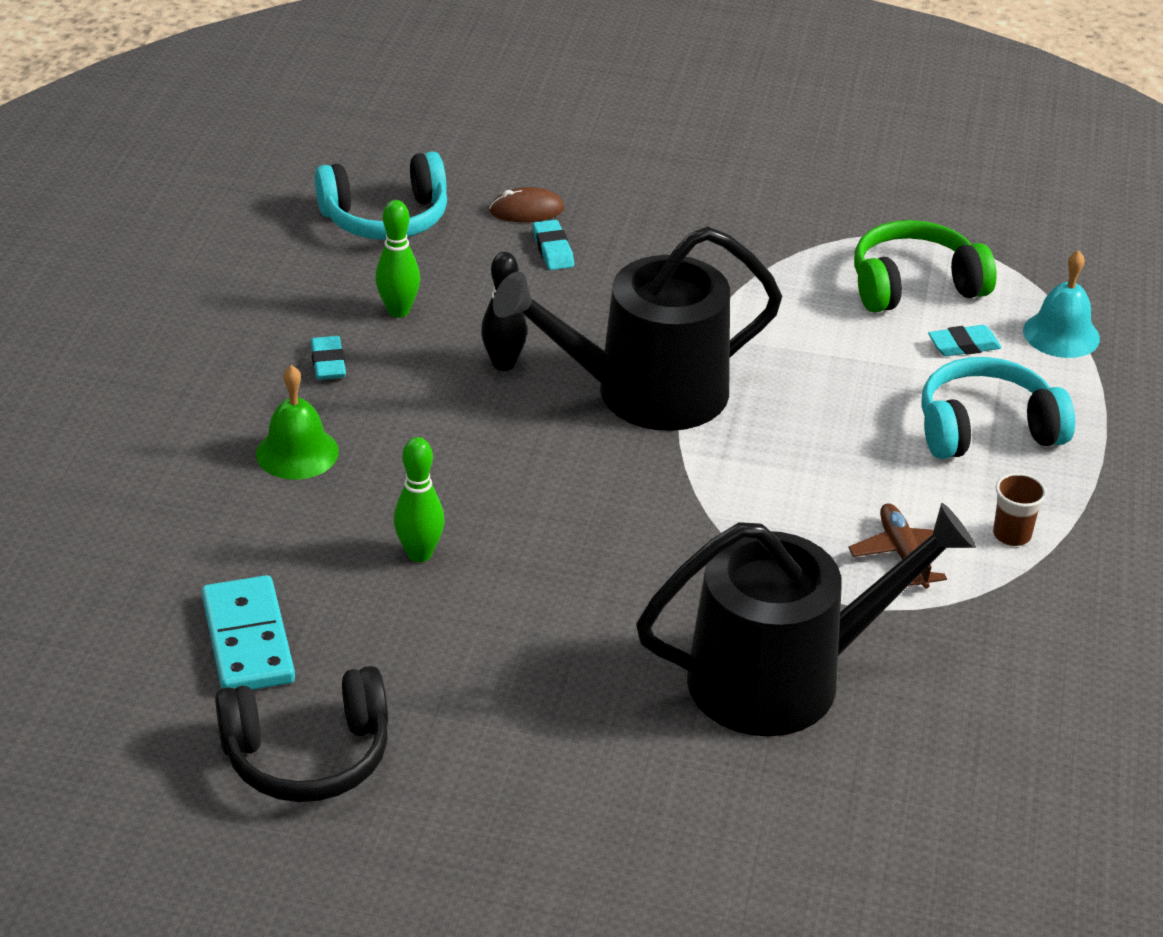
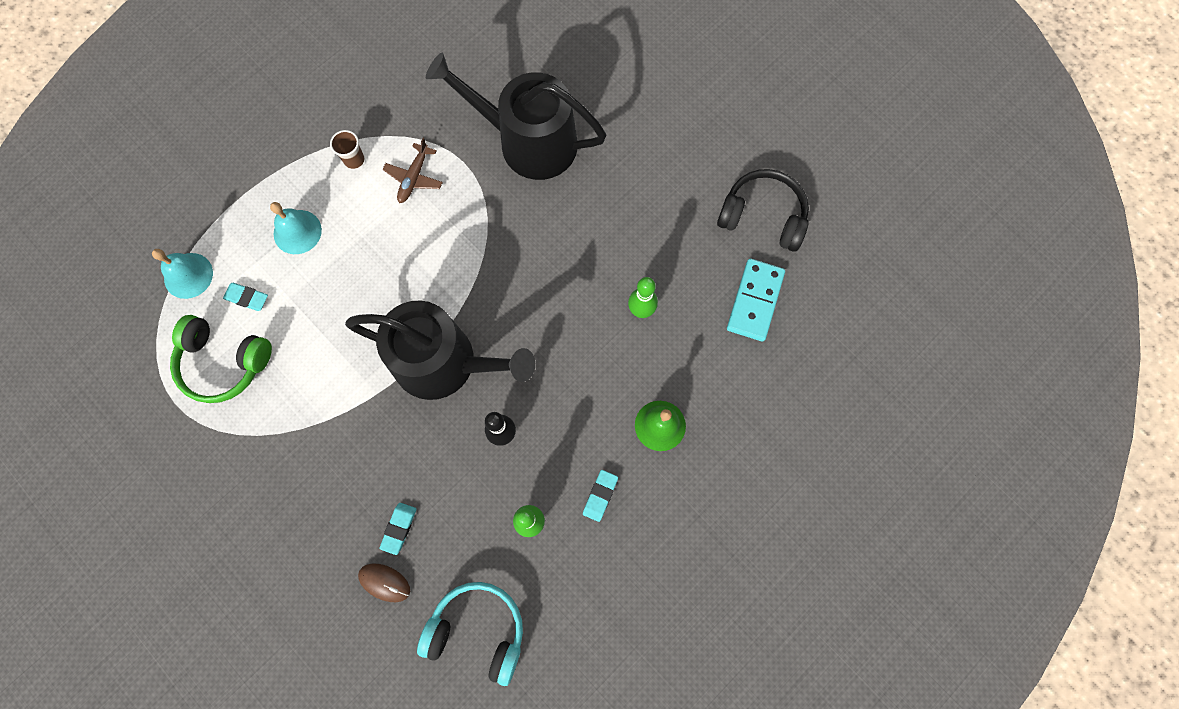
camera: 145 degrees left, 35 degrees up
turquoise headphones [921,357,1075,459] -> turquoise bell [270,202,322,254]

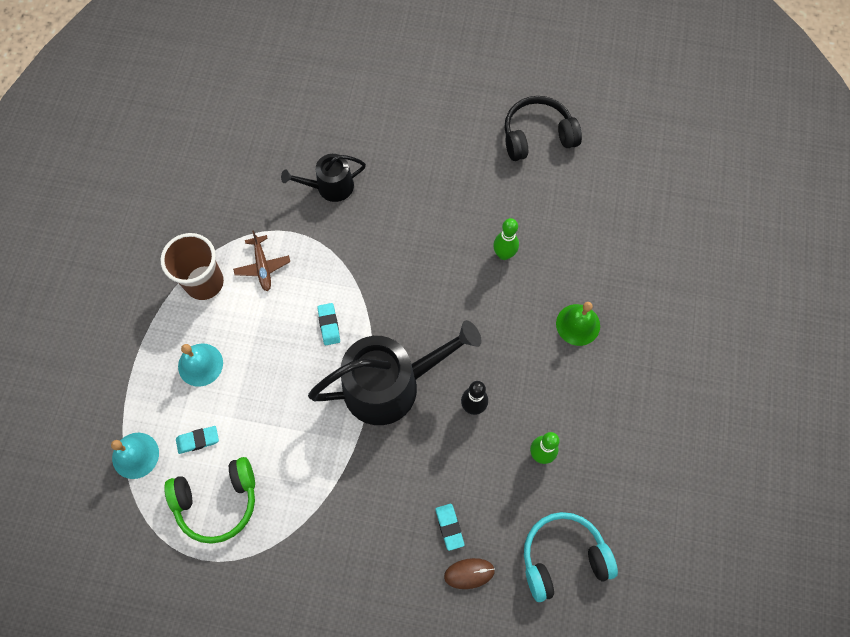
camera: 35 degrees left, 5 degrees down
brown cup [330,130,364,169] -> brown cup [161,233,224,300], size x2.00
black watering can [426,53,606,180] -> black watering can [281,154,366,202], size x0.53
turquoise eraser [583,470,618,522] -> turquoise eraser moved to [317,303,340,345]
turquoise domino [727,258,785,342] -> none

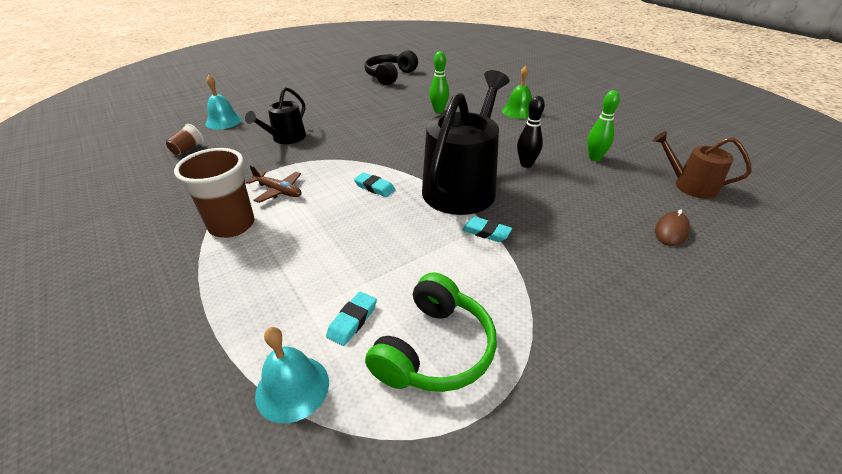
camera: 45 degrees left, 30 degrees down
turquoise bell [178,343,223,387] -> turquoise bell moved to [205,75,242,130]
turquoise eraser [435,504,464,551] -> turquoise eraser moved to [462,217,512,242]
turquoise headphones [524,512,618,602] -> brown watering can [653,131,752,199]
none -> brown cup [166,124,204,155]

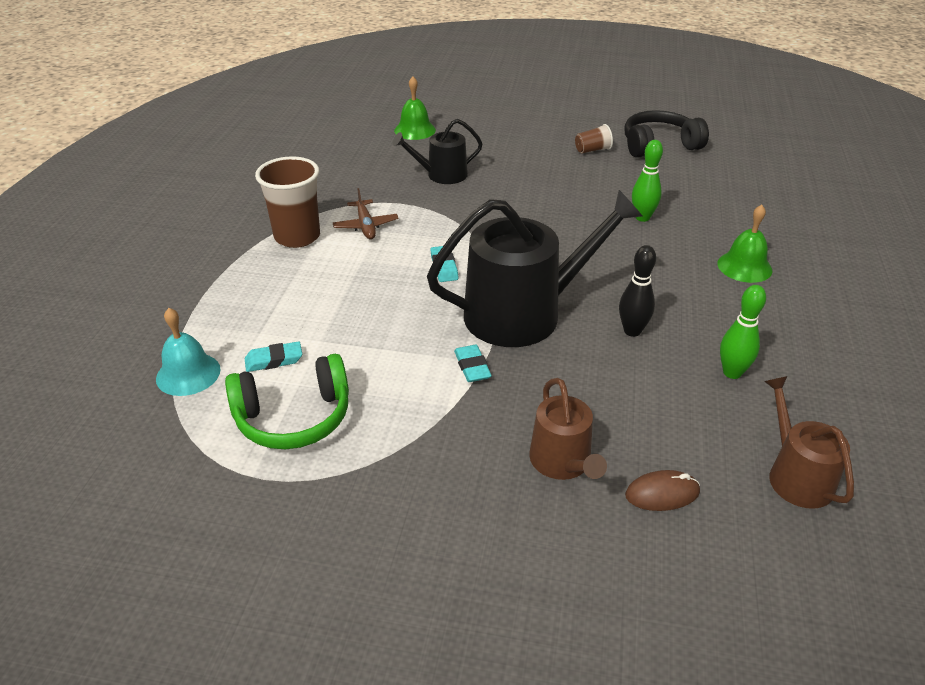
camera: 45 degrees right, 0 degrees up
brown cup [166,124,204,155] -> brown cup moved to [575,124,613,153]
turquoise bell [205,75,242,130] -> green bell [394,77,436,140]
none -> brown watering can [529,378,607,480]

